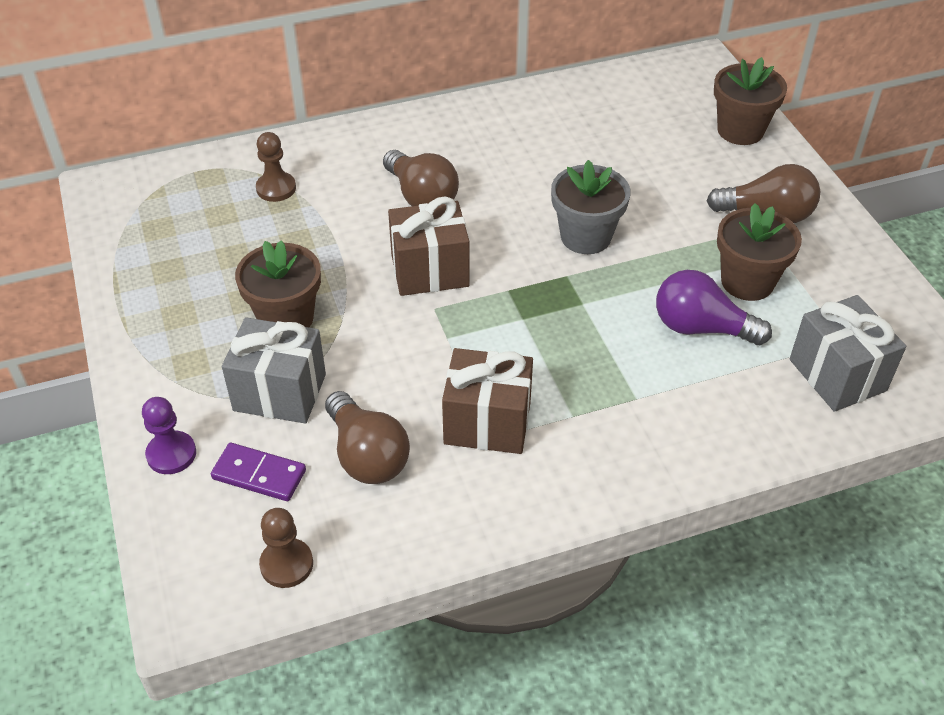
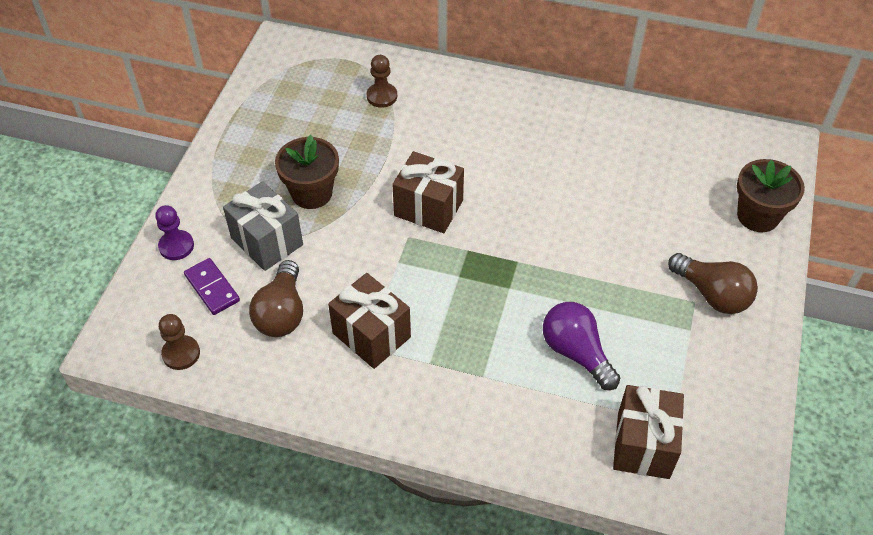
camera: 35 degrees right, 5 degrees up
brown light bulb [383,150,459,206] -> none
grey flower pot [551,160,630,254] -> none
brown flower pot [717,203,802,301] -> none
grey gift [790,295,906,412] -> brown gift [613,385,684,479]

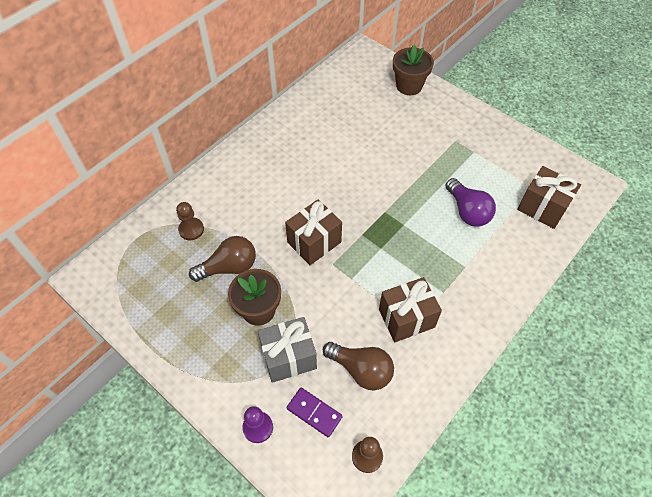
camera: 65 degrees left, 5 degrees up
purple domino [184,258,240,315] -> purple domino turned 45 degrees clockwise [287,388,343,437]
purple light bulb [543,302,620,390] -> purple light bulb turned 105 degrees counterclockwise [445,178,496,227]
brown light bulb [668,253,758,314] -> brown light bulb moved to [189,236,256,282]

